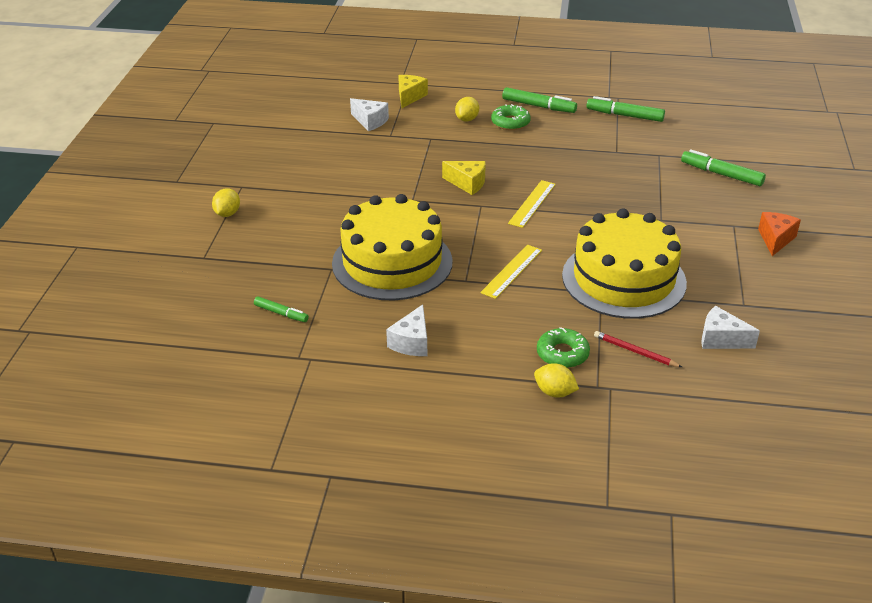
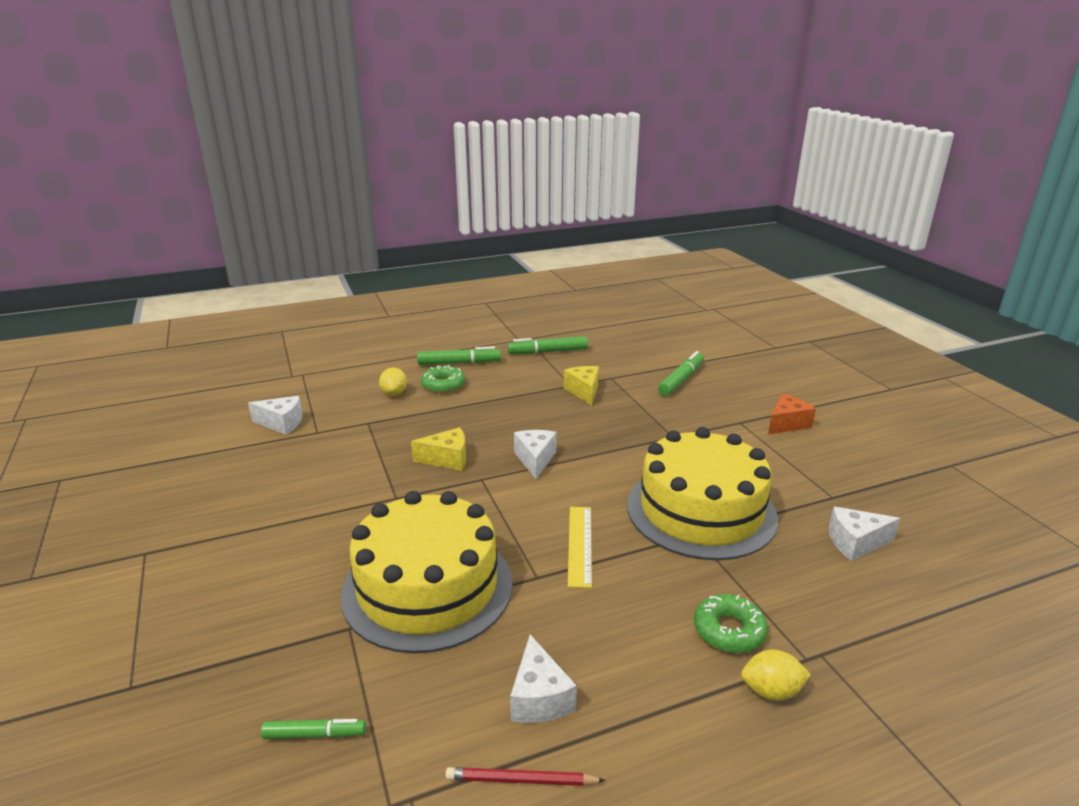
camera: 30 degrees left, 10 degrees down
yellow lemon [212,188,240,217] -> none
yellow cheese [398,75,428,108] -> yellow cheese moved to [563,366,599,405]
yellow ruler [508,180,556,228] -> white cheese [514,430,557,479]
red pencil [594,331,682,367] -> red pencil moved to [446,767,605,786]
green marker [681,149,766,186] -> green marker turned 120 degrees clockwise [658,351,704,396]
orange cheese [758,212,801,256] -> orange cheese turned 60 degrees clockwise [768,394,816,435]

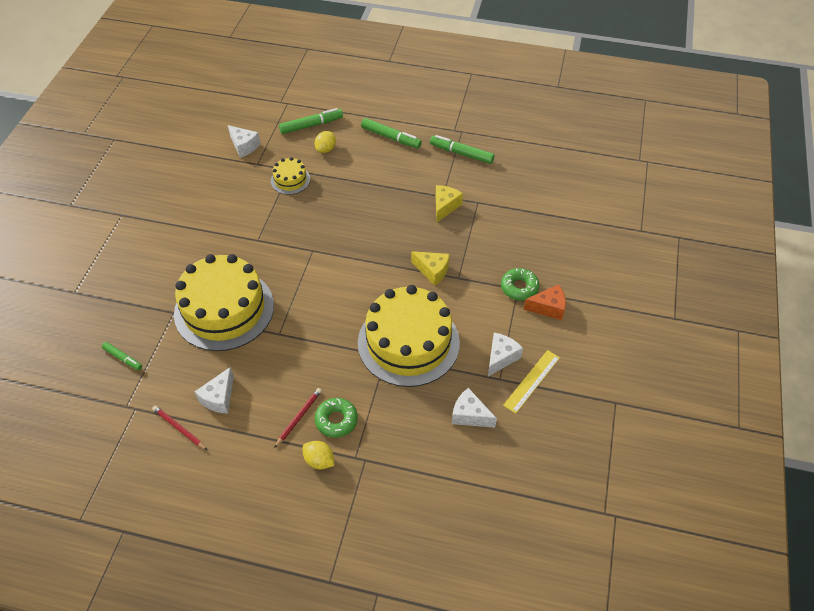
camera: 35 degrees right, 25 degrees up
yellow cheese [411,427,466,471] -> yellow cheese moved to [411,251,449,286]
green donut [421,365,465,393] -> green donut moved to [501,268,540,301]
white cheese [514,430,557,479] -> white cheese moved to [488,333,523,376]
yellow ruler [568,507,592,588] -> yellow ruler moved to [503,350,560,414]
green marker [658,351,704,396] -> green marker moved to [279,108,343,134]
none -> yellow cake [271,157,310,195]
none -> red pencil [274,388,322,448]

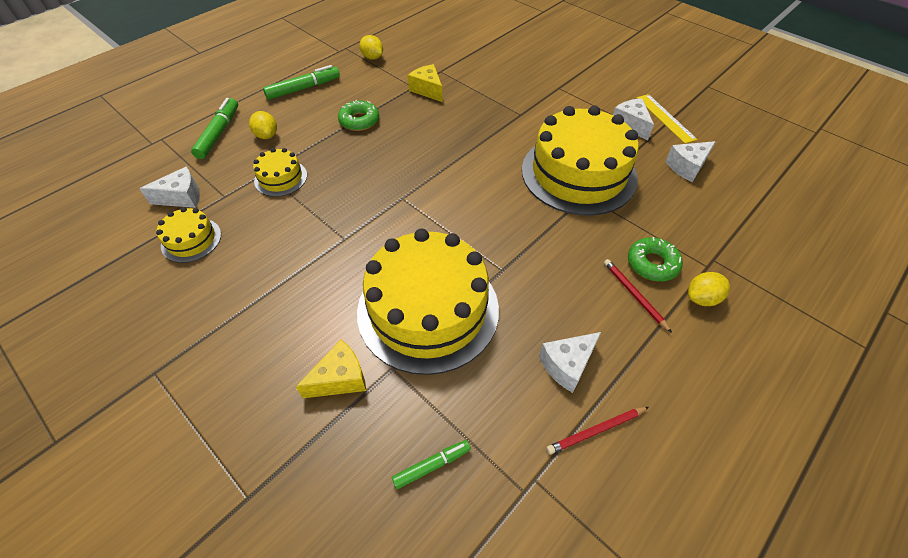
camera: 60 degrees left, 0 degrees up
white cheese [195,367,234,414] -> white cheese turned 90 degrees clockwise [539,332,601,393]
yellow cheese [411,251,449,286] -> yellow cheese moved to [296,340,366,398]
green marker [430,135,495,164] -> yellow lemon [360,35,383,60]
green donut [501,268,540,301] -> green donut moved to [338,100,379,131]
orange cheese [523,284,566,320] -> none
none -> yellow cake [156,207,221,263]

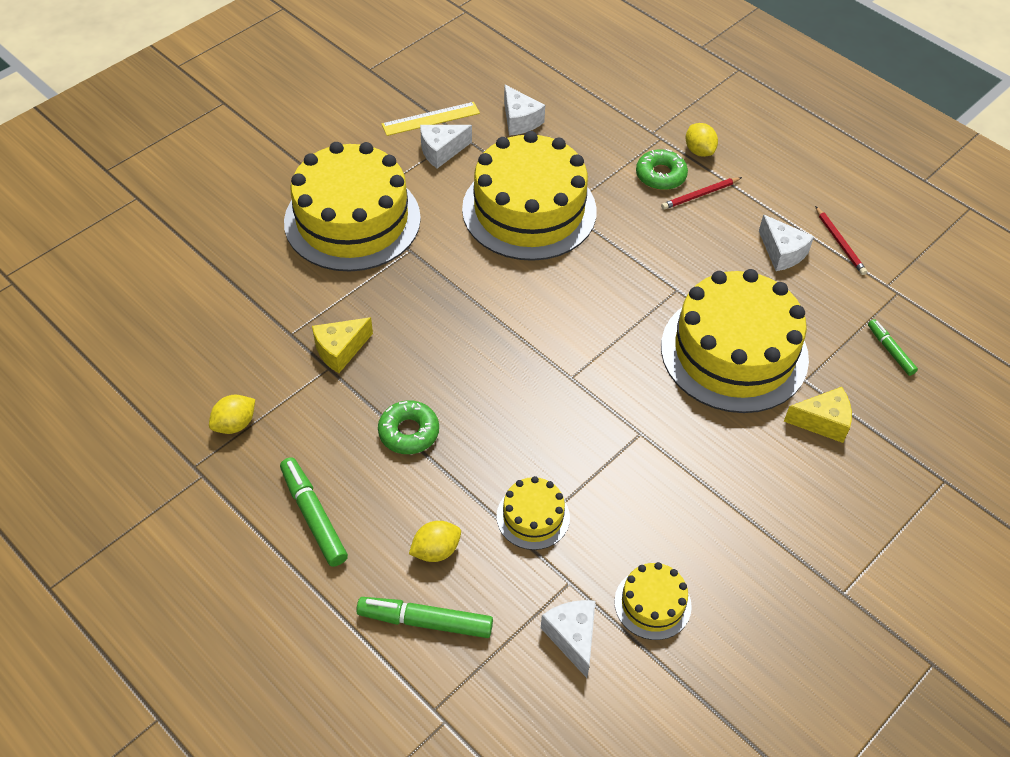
camera: 90 degrees left, 0 degrees up
yellow cheese [296,340,366,398] -> yellow cheese turned 120 degrees clockwise [784,387,852,443]
none -> yellow cake [284,142,421,272]

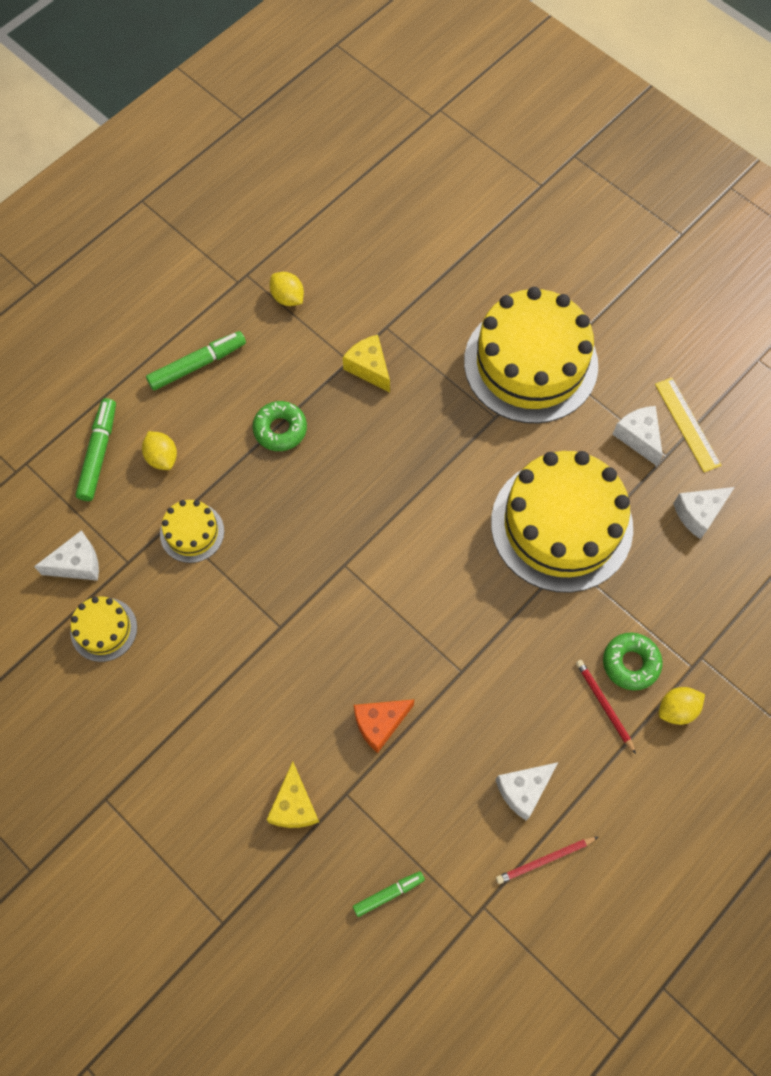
camera: 90 degrees right, 15 degrees up
yellow cake [661,269,809,413] -> orange cheese [354,699,415,753]

